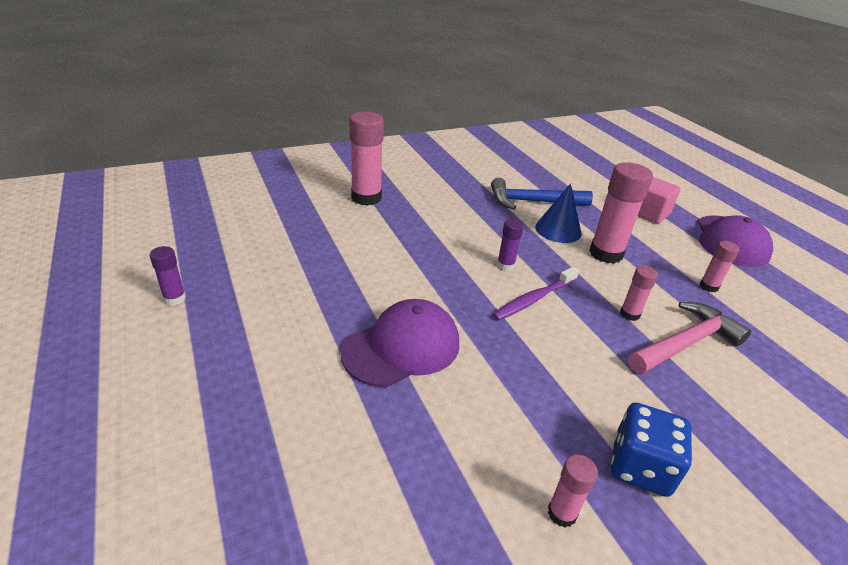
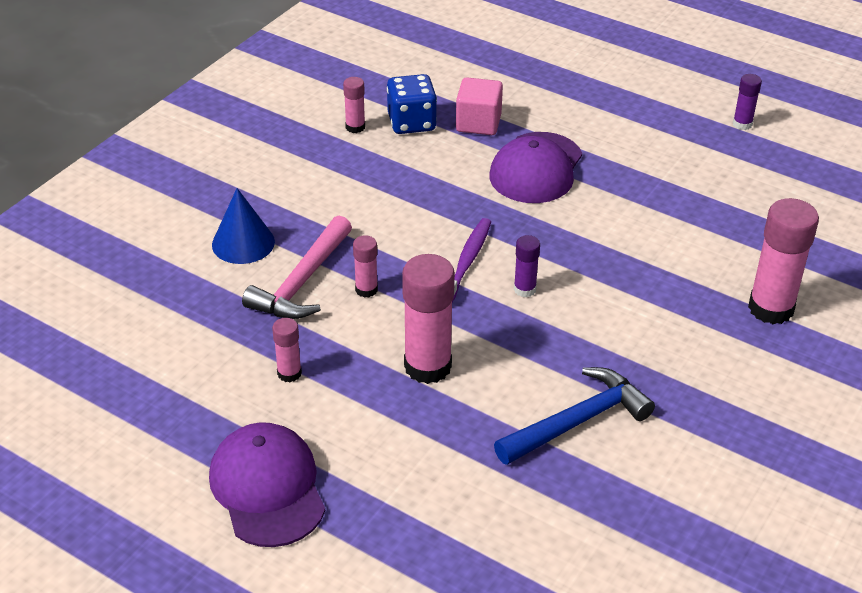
camera: 150 degrees right, 5 degrees up
blue cone [535,184,582,243] -> blue cone moved to [212,188,275,264]
blue dice [611,402,692,497] -> blue dice moved to [387,74,437,134]
pink cube [638,177,681,223] -> pink cube moved to [456,77,503,135]

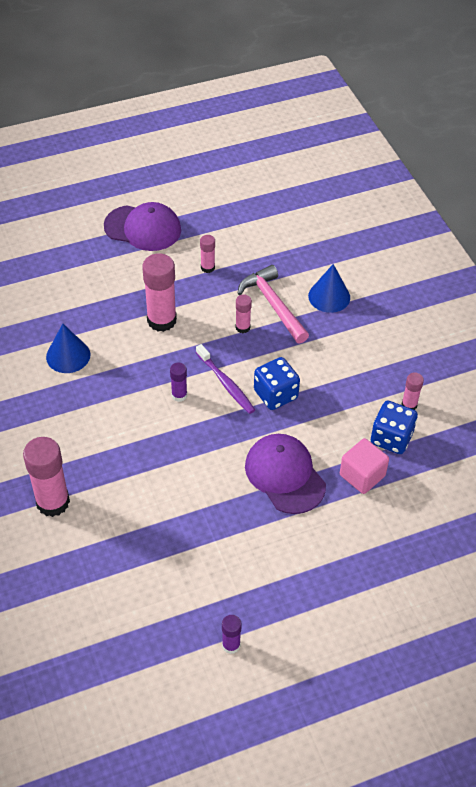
camera: 125 degrees right, 10 degrees up
blue hammer [494,367,655,465] -> blue cone [46,324,90,373]
none -> blue dice [254,357,300,410]

